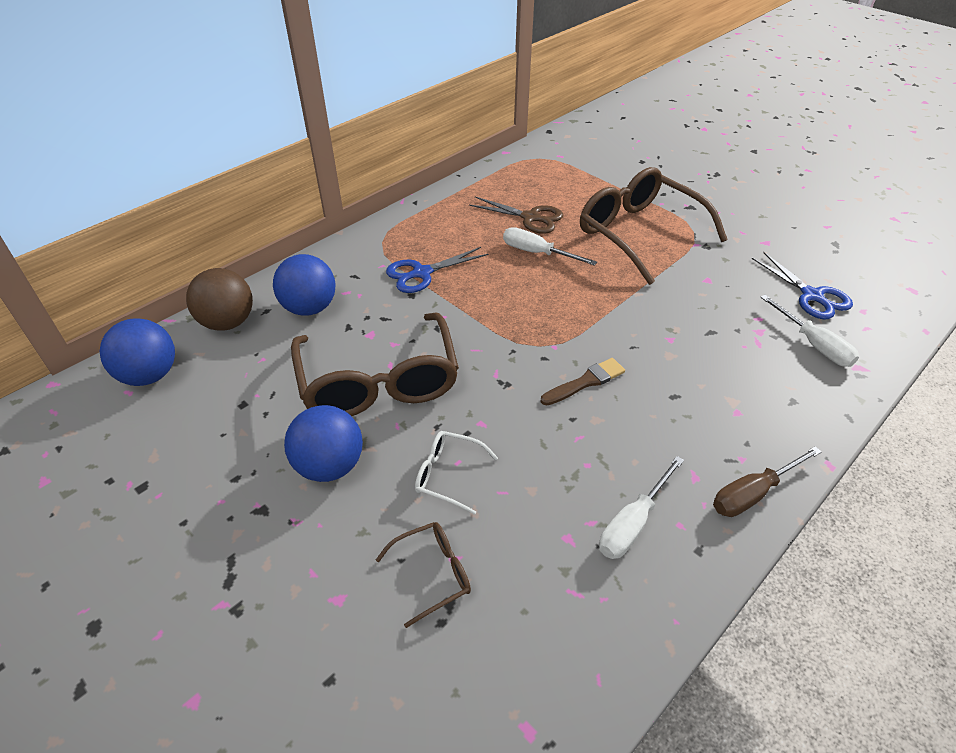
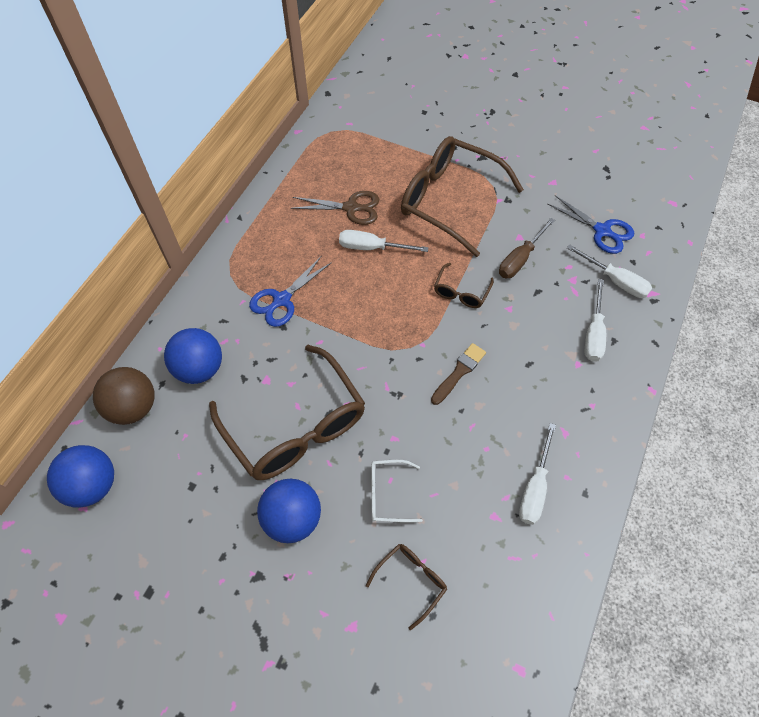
camera: 20 degrees left, 15 degrees up
brown screwdriver [713,446,822,517] -> brown screwdriver moved to [499,218,555,278]
none -> brown glasses [434,263,494,308]
none -> white screwdriver [585,279,606,362]

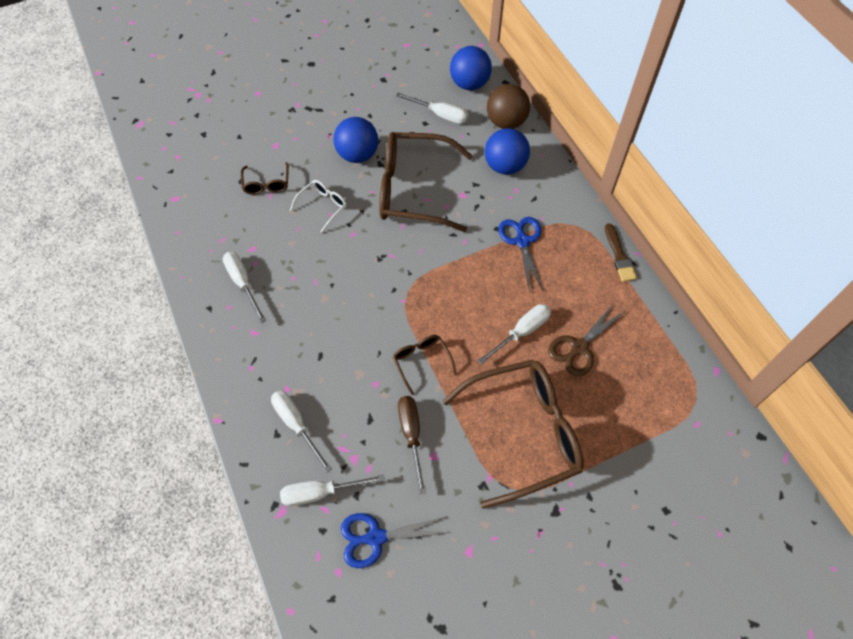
camera: 130 degrees right, 0 degrees up
brown brush [431,343,486,405] -> brown brush moved to [605,223,637,282]
none -> white screwdriver [396,93,468,124]

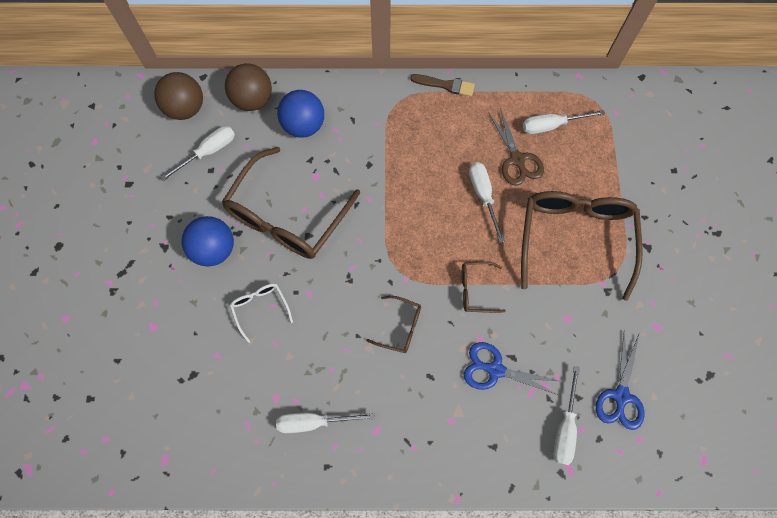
camera: 65 degrees left, 10 degrees up
brown glasses [241,162,289,195] -> brown glasses moved to [366,296,421,353]
white screwdriver [271,391,332,473] -> white screwdriver moved to [523,110,605,134]
brown screwdriver [398,396,426,494] -> none
blue ball [450,46,492,90] -> brown ball [154,72,203,120]
blue scissors [498,217,543,293] -> blue scissors moved to [463,342,560,396]

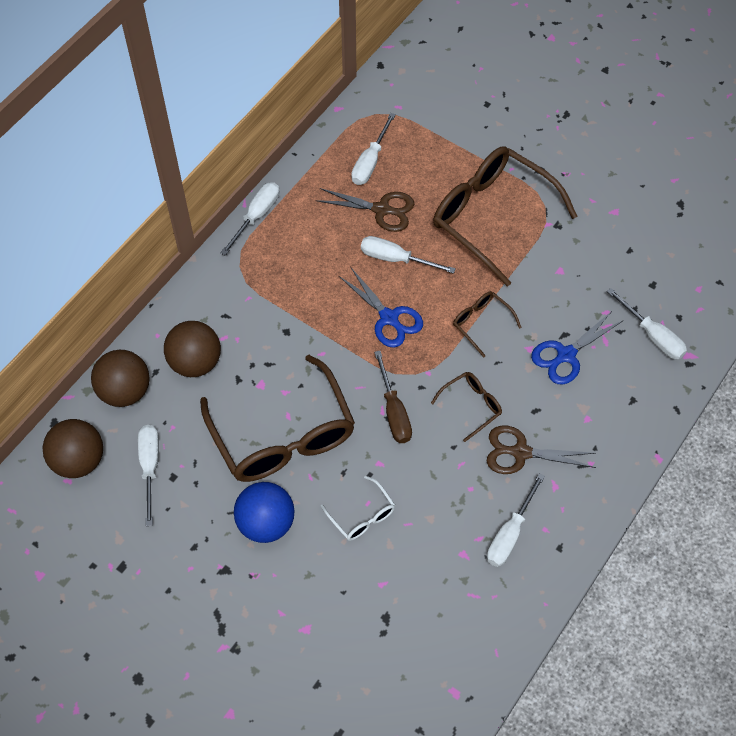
camera: 55 degrees left, 10 degrees down
white glasses [230,283,293,343] -> white glasses turned 135 degrees counterclockwise [321,476,395,541]
blue ball [277,90,324,138] -> brown ball [164,321,221,377]
brown brush [410,74,475,97] -> white screwdriver [220,182,279,256]
brown glasses [462,261,506,313] -> brown glasses turned 105 degrees clockwise [453,291,522,358]
blue scissors [596,332,645,430] -> blue scissors moved to [339,268,423,348]
none -> brown screwdriver [374,351,412,443]
none -> brown scissors [487,425,596,474]

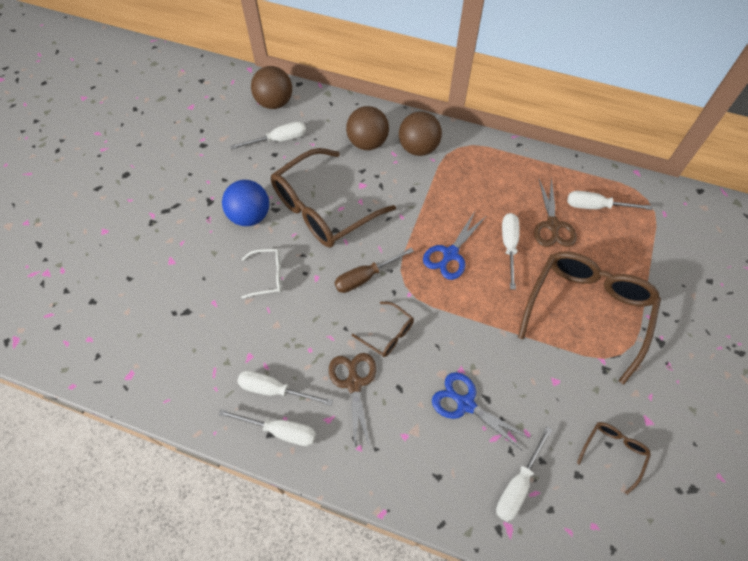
camera: 75 degrees right, 0 degrees up
brown ball [91,350,150,407] -> brown ball moved to [399,111,442,156]
white screwdriver [220,182,279,256] -> white screwdriver moved to [219,409,316,446]
white glasses [321,476,395,541] -> white glasses turned 135 degrees counterclockwise [241,249,282,299]
brown glasses [453,291,522,358] -> brown glasses moved to [577,422,651,495]

